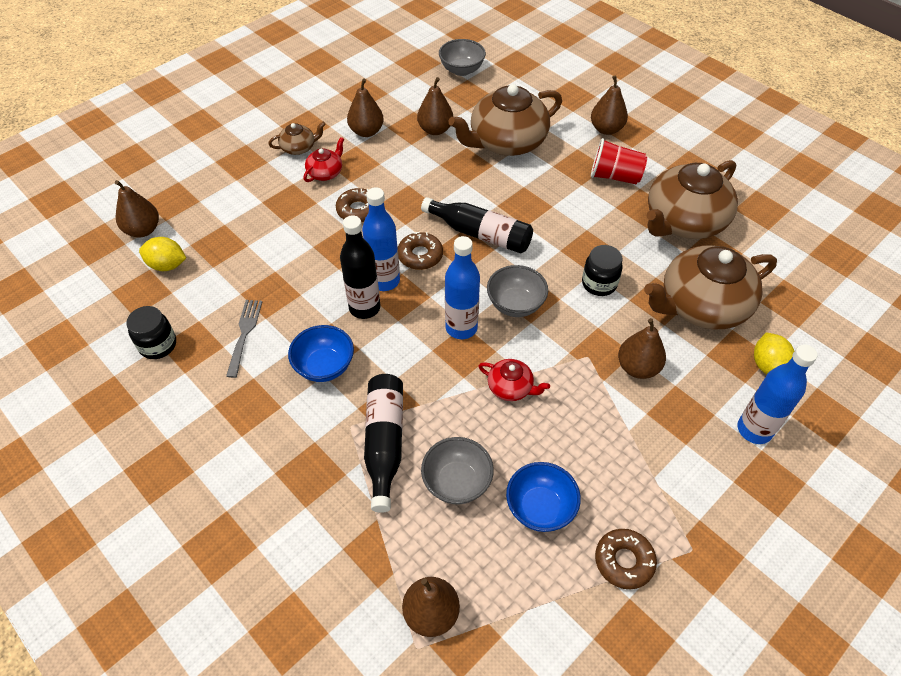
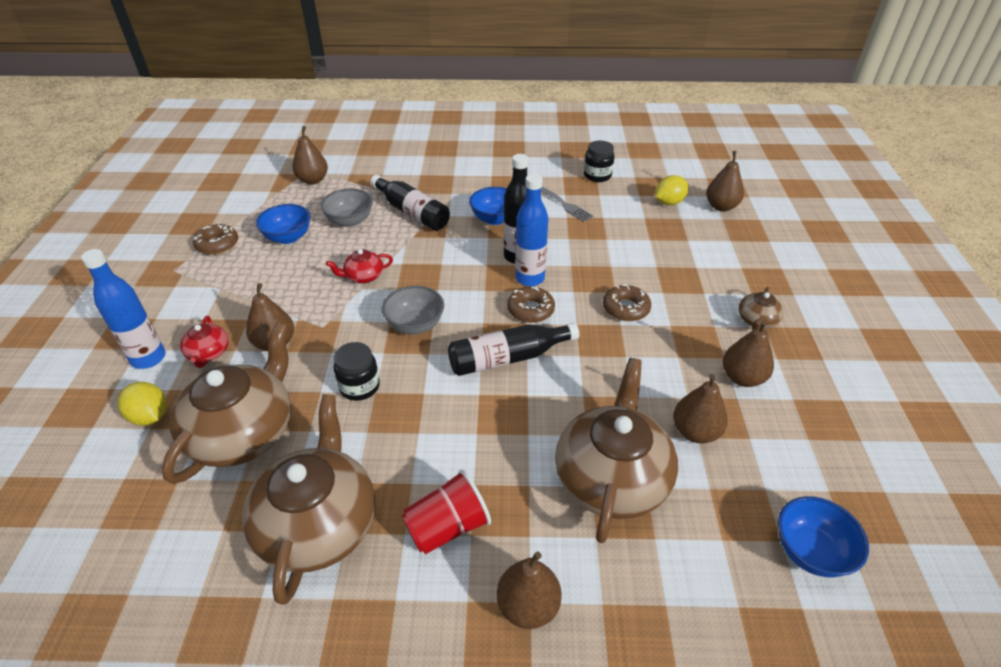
camera: 135 degrees right, 10 degrees down
red teapot [303,137,344,182] -> red teapot moved to [180,316,229,368]
grey bowl [439,39,486,76] -> blue bowl [778,496,869,578]
blue bottle [445,236,480,339] -> none

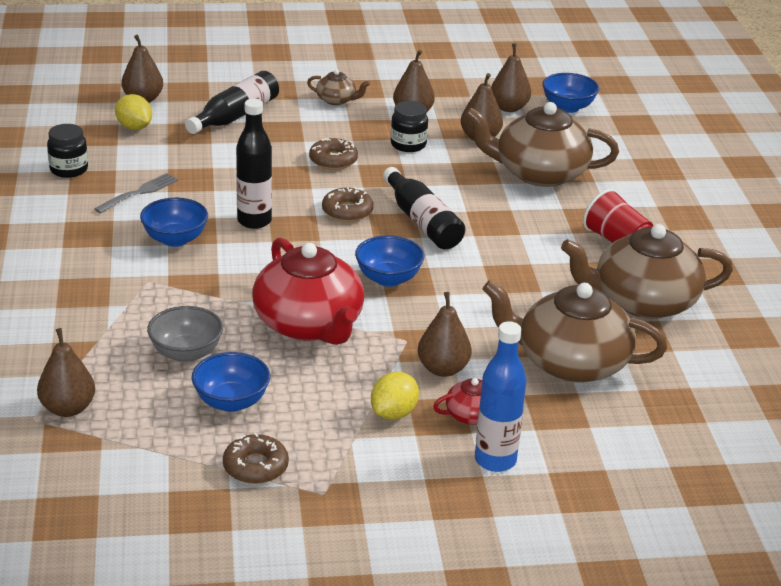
camera: 100 degrees left, 10 degrees down
yellow lemon [118,382,167,426] -> yellow lemon moved to [371,372,419,420]
red teapot [326,249,393,283] -> red teapot [252,238,365,345], size x2.20
black jar [333,342,380,401] -> black jar moved to [391,101,428,152]
black bottle [370,175,450,231] -> black bottle moved to [185,71,279,134]
grey bowl [382,286,444,334] -> blue bowl [355,235,424,287]
brown pear [497,551,562,629] -> brown pear moved to [491,44,531,112]
blue bottle [515,174,548,286] -> none

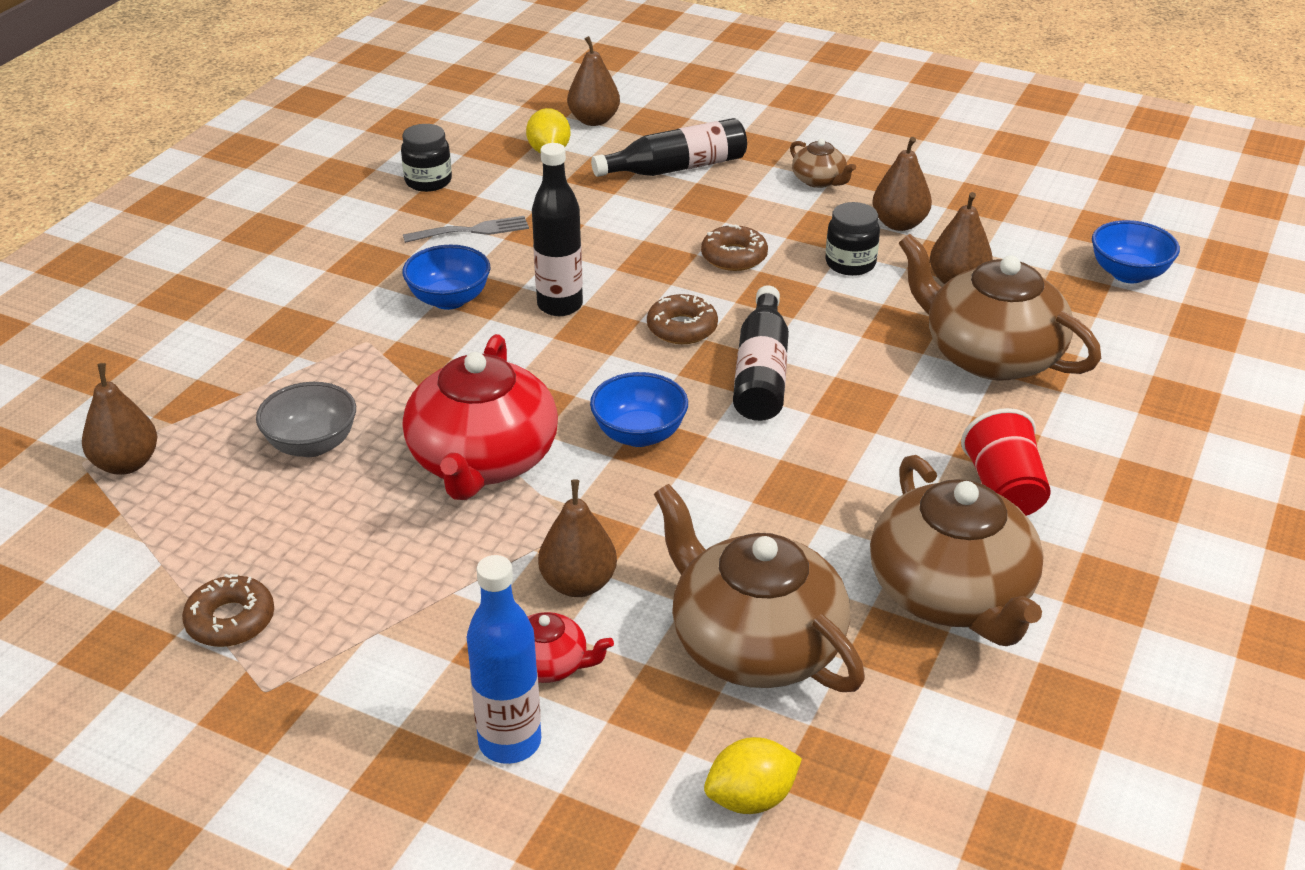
camera: 35 degrees right, 5 degrees up
blue bowl [192,352,270,412] -> none
yellow lemon [371,372,419,420] -> yellow lemon moved to [704,737,802,814]
brown pear [491,44,531,112] -> none
brown teapot [561,224,733,319] -> brown teapot turned 135 degrees counterclockwise [870,455,1044,646]

